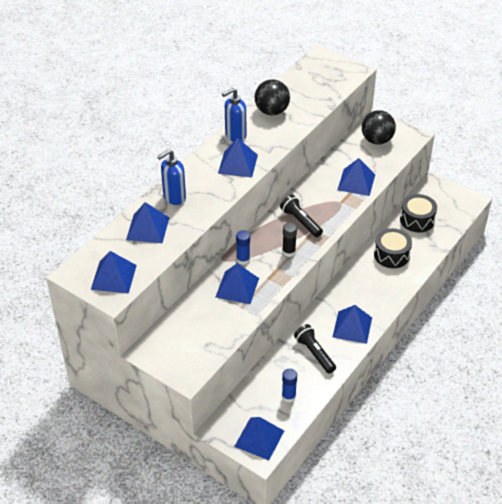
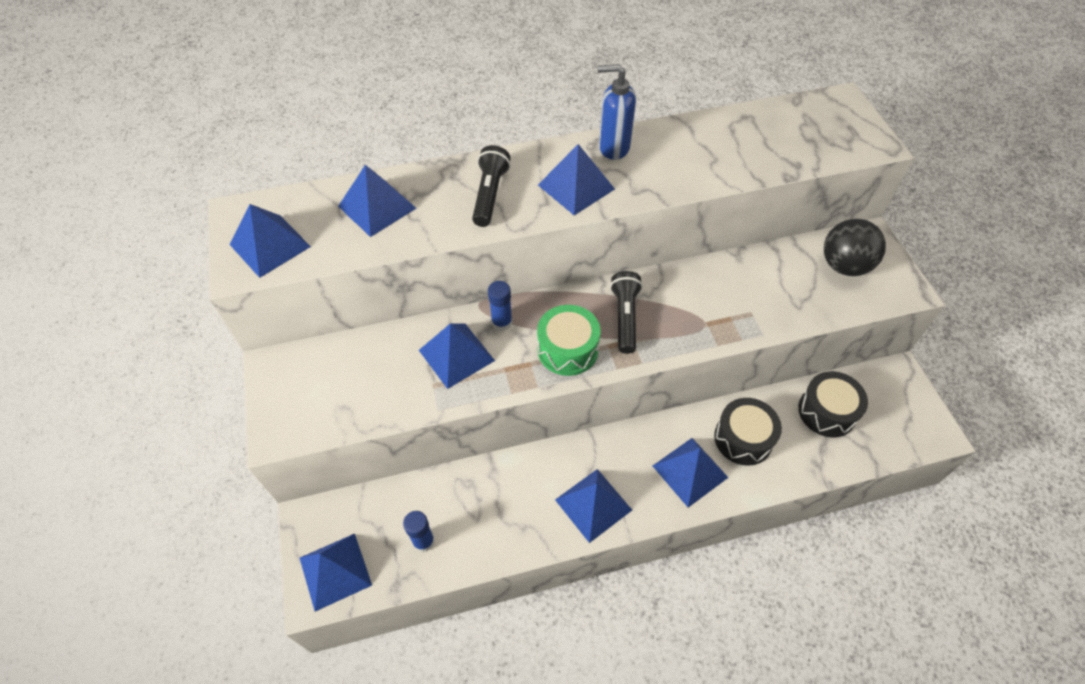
camera: 40 degrees right, 10 degrees up
blue soap dispenser [157,149,186,205] -> none
black ball [255,79,290,115] -> none
black glue stick [282,223,297,257] -> green drum [537,305,601,376]
black flashlight [294,324,336,373] -> black flashlight moved to [472,145,511,227]
blue pyramid [338,158,375,196] -> blue pyramid moved to [653,438,729,507]

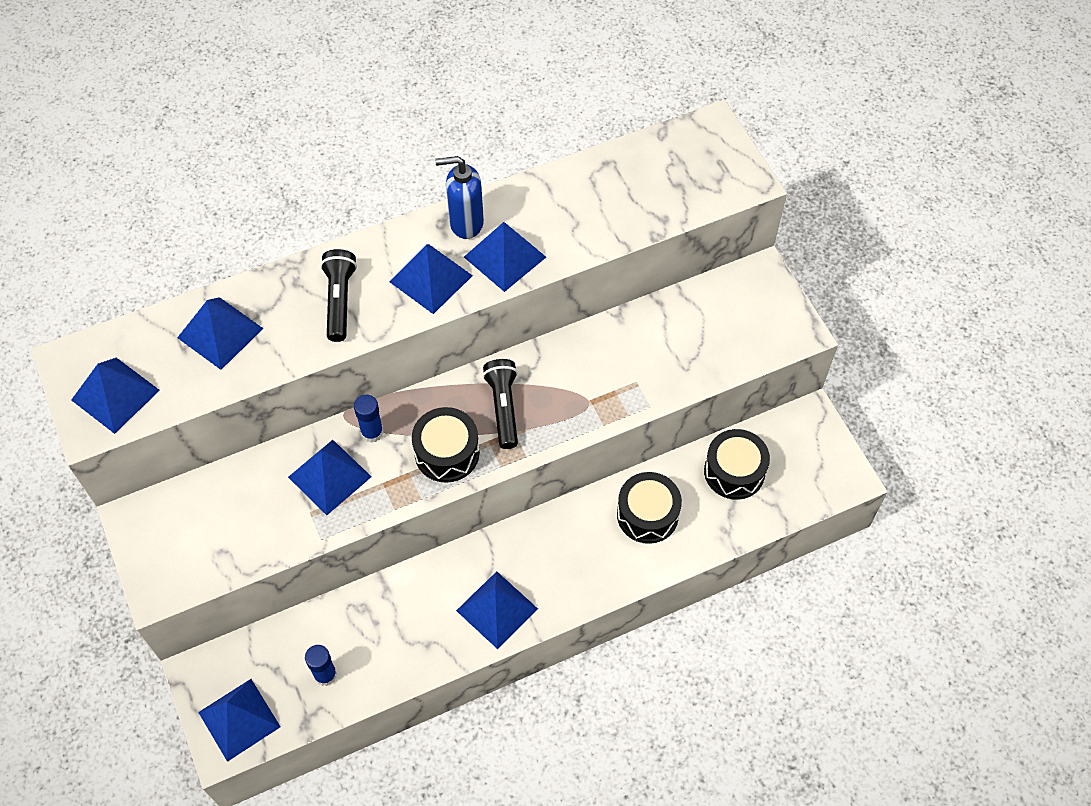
camera: 10 degrees left, 5 degrees up
green drum [537,305,601,376] -> black drum [412,407,480,483]
blue pyramid [653,438,729,507] -> blue pyramid moved to [464,222,546,292]
black ball [824,219,886,276] -> none

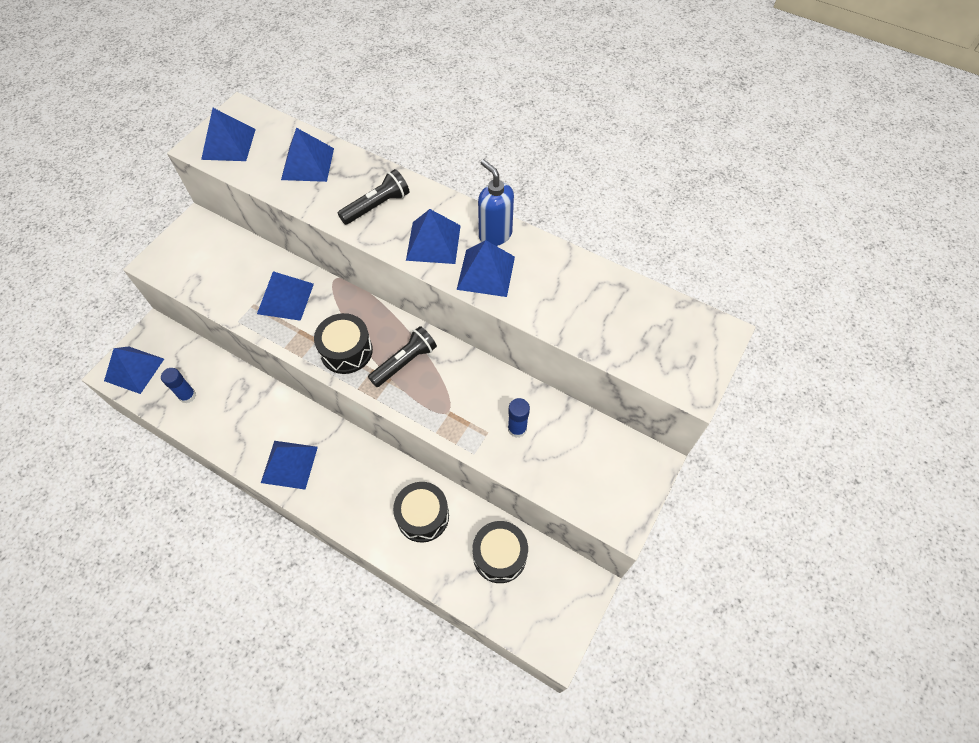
camera: 55 degrees right, 0 degrees up
blue glue stick [354,395,384,443] -> blue glue stick moved to [508,398,530,438]

